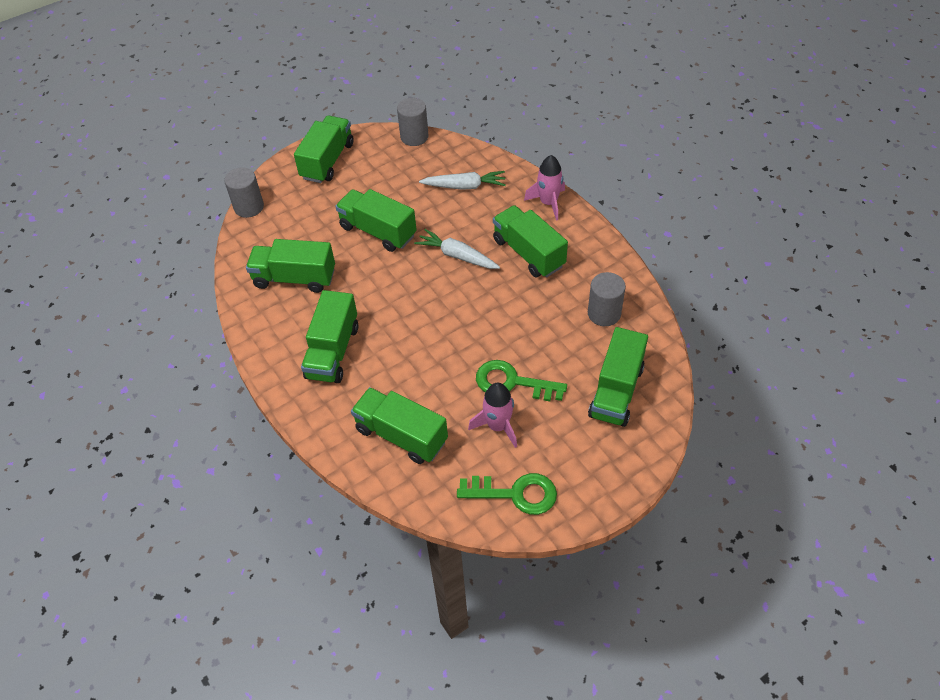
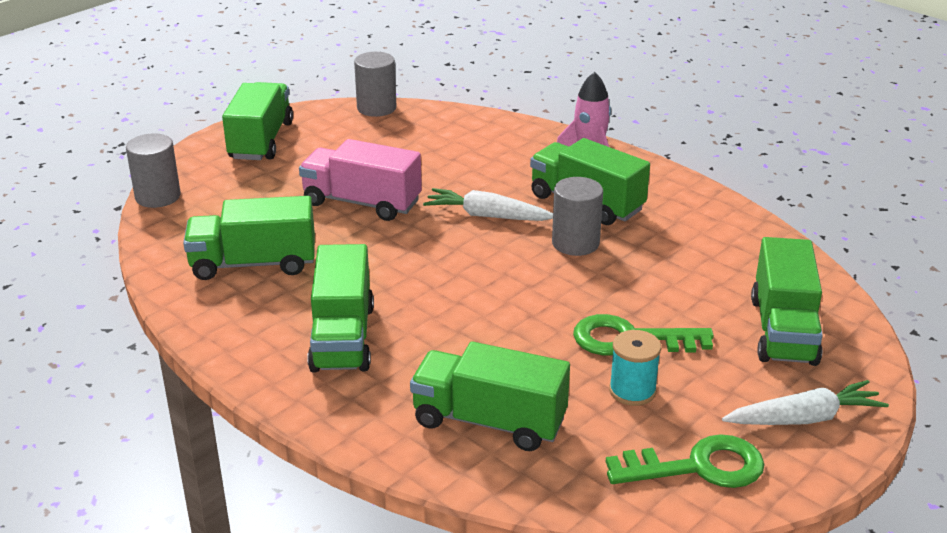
camera: 15 degrees left, 20 degrees down
green truck [335,189,417,252] -> pink truck [299,139,422,221]
white carrot [419,171,506,190] -> white carrot moved to [722,380,889,425]
pink rocket [468,383,517,448] -> turquoise spool [609,330,661,406]
grey cylinder [588,272,626,326] -> grey cylinder moved to [552,177,603,256]

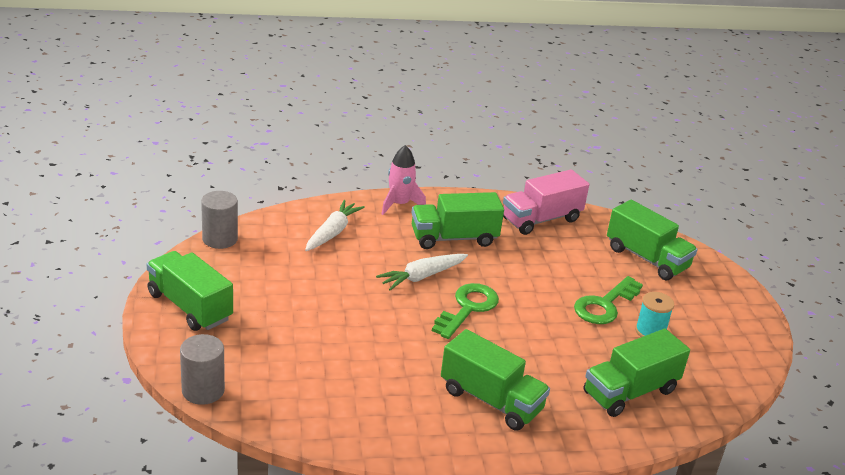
camera: 55 degrees left, 0 degrees up
green truck [183,196,315,280] -> none
pink truck [299,139,422,221] -> pink truck moved to [503,170,589,235]
grey cylinder [552,177,603,256] -> none
green key [606,434,765,488] -> green key moved to [432,283,499,339]
white carrot [722,380,889,425] -> white carrot moved to [305,200,365,251]

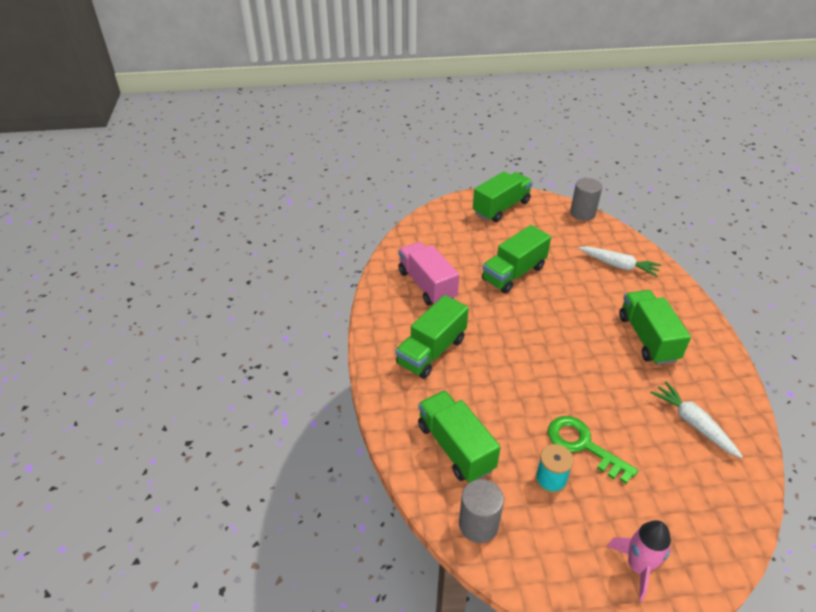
camera: 95 degrees right, 10 degrees up
grey cylinder [180,334,225,405] -> grey cylinder moved to [459,479,504,543]
white carrot [376,254,468,290] -> white carrot moved to [650,381,743,458]
pink rocket [382,145,426,215] -> pink rocket moved to [607,520,671,601]
green key [432,283,499,339] -> none
pink truck [503,170,589,235] -> pink truck moved to [398,242,459,306]
green truck [607,200,698,280] -> green truck moved to [482,225,551,293]

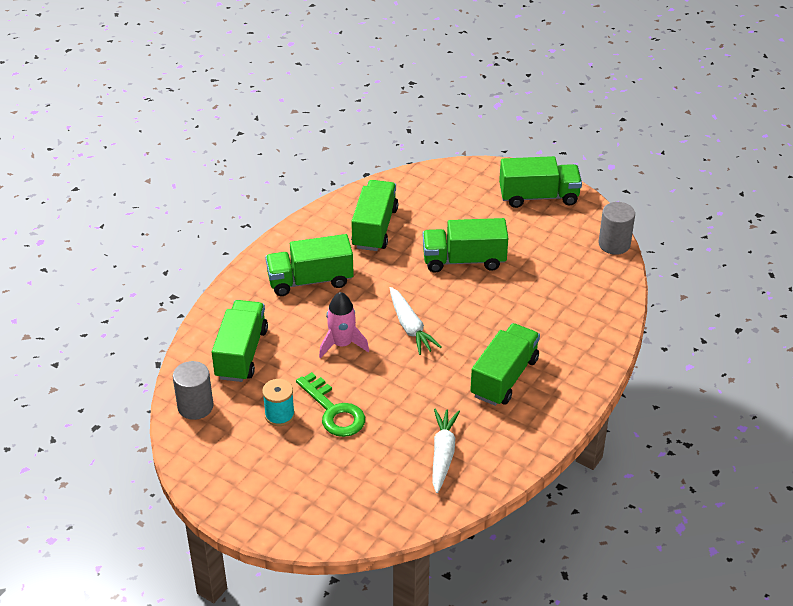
camera: 40 degrees right, 0 degrees up
pink truck [398,242,459,306] -> green truck [351,180,398,251]
green key [548,416,638,484] -> green key turned 150 degrees clockwise [296,372,365,437]
white carrot [578,247,661,277] -> white carrot moved to [390,287,442,355]
pink rocket [607,520,671,601] -> pink rocket moved to [319,292,369,358]

